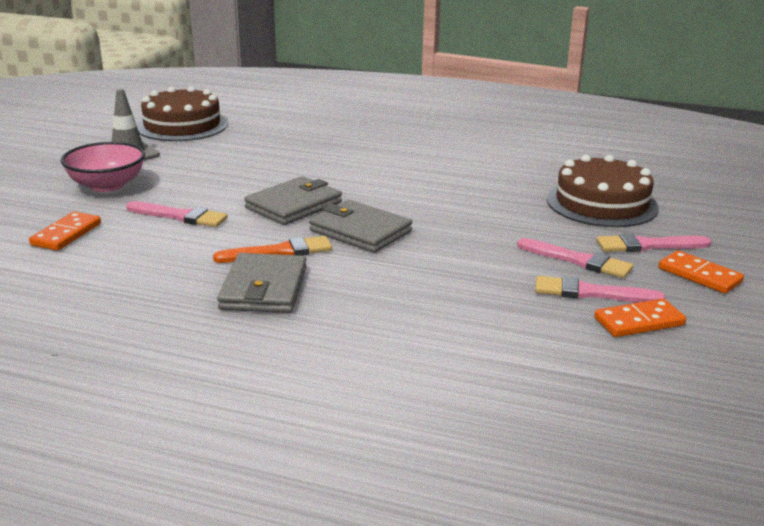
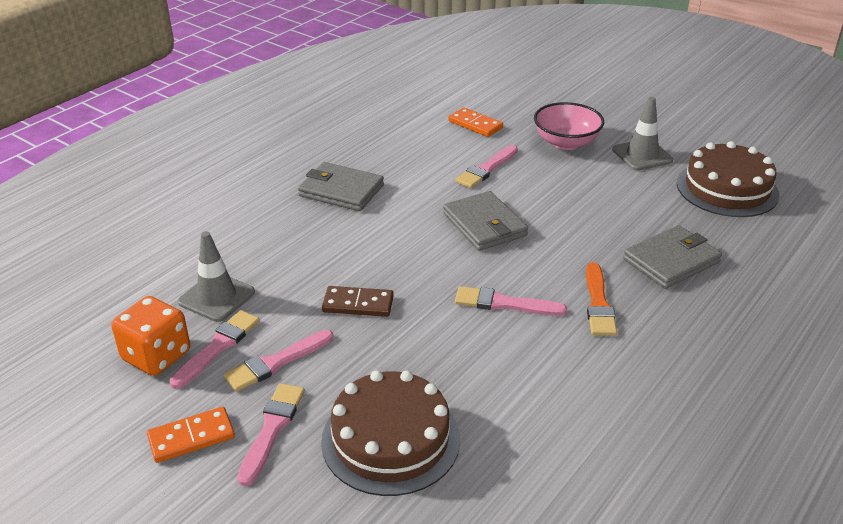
camera: 110 degrees right, 10 degrees up
orange brush [213,236,332,263] -> orange brush moved to [586,262,617,336]
grey wallet [309,200,412,253] -> grey wallet moved to [623,225,722,289]
orange domino [595,299,686,337] -> orange dice [112,296,190,376]
none -> grey traffic cone [178,231,255,322]
none -> brown domino [322,286,394,317]
none -> pink brush [455,286,567,316]

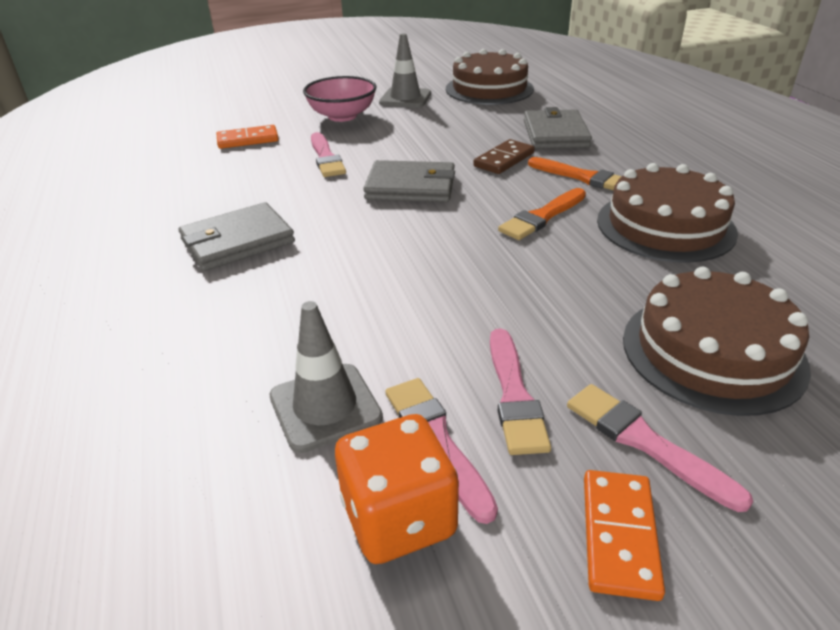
camera: 55 degrees left, 0 degrees up
brown domino [322,286,394,317] -> brown domino moved to [473,139,535,174]
pink brush [455,286,567,316] -> orange brush [498,188,586,240]
none -> brown cake [597,163,738,263]

